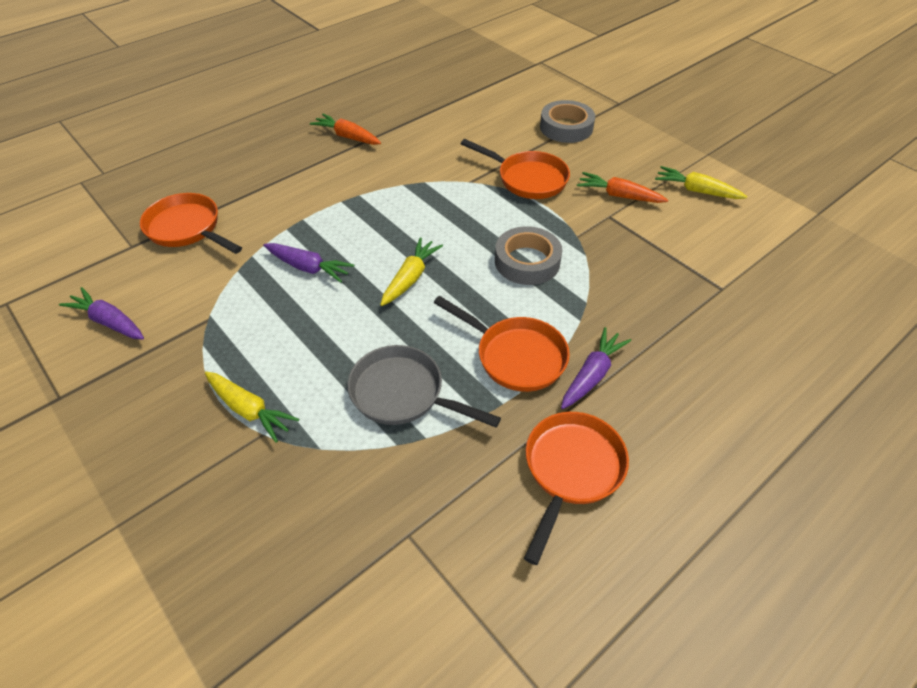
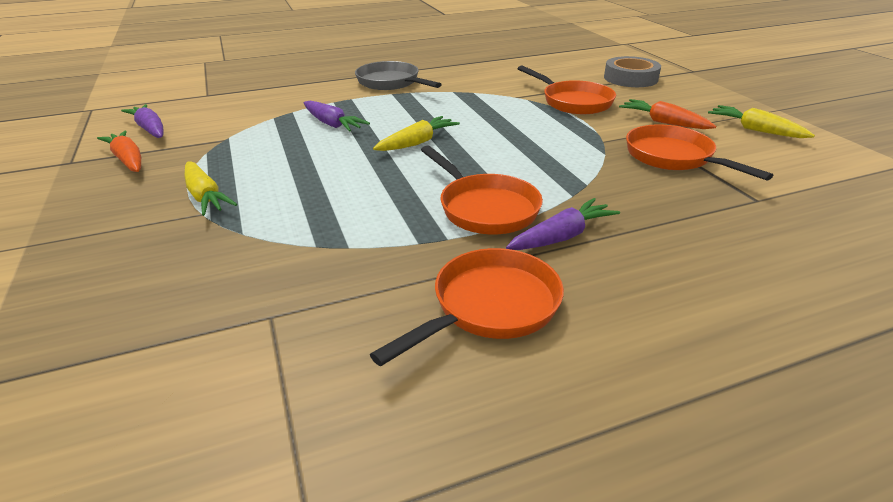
camera: 20 degrees right, 15 degrees down
orange pan [140,193,242,254] -> orange pan moved to [626,124,773,181]
orange carrot [310,114,381,145] -> orange carrot moved to [97,130,141,172]
grey pan [347,345,501,428] -> grey pan moved to [355,61,442,90]
grey tape [495,226,562,285] -> none

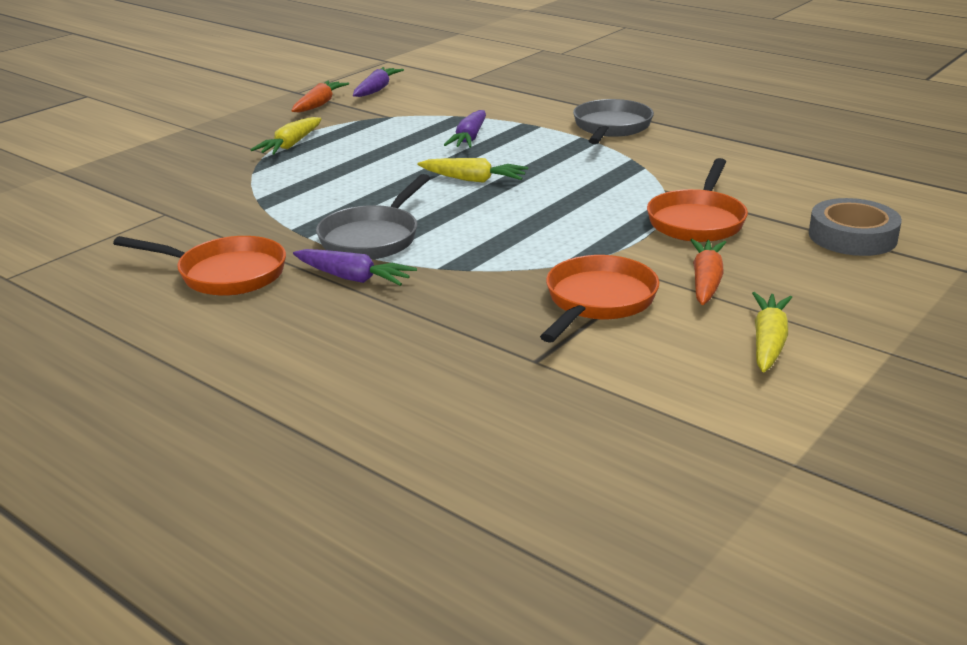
camera: 60 degrees right, 5 degrees down
orange pan [421,145,543,234] -> grey pan [316,174,430,260]

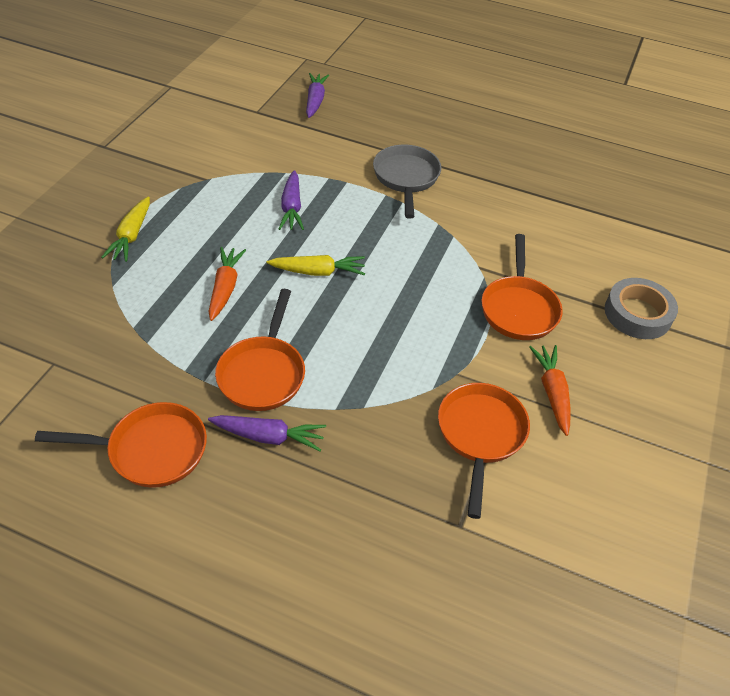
camera: 20 degrees left, 20 degrees up
orange carrot [291,81,349,112] -> orange carrot moved to [209,247,246,321]
grey pan [316,174,430,260] -> orange pan [215,289,305,411]
purple carrot [353,67,404,97] -> purple carrot moved to [306,73,329,118]
yellow carrot [752,292,793,372] -> none

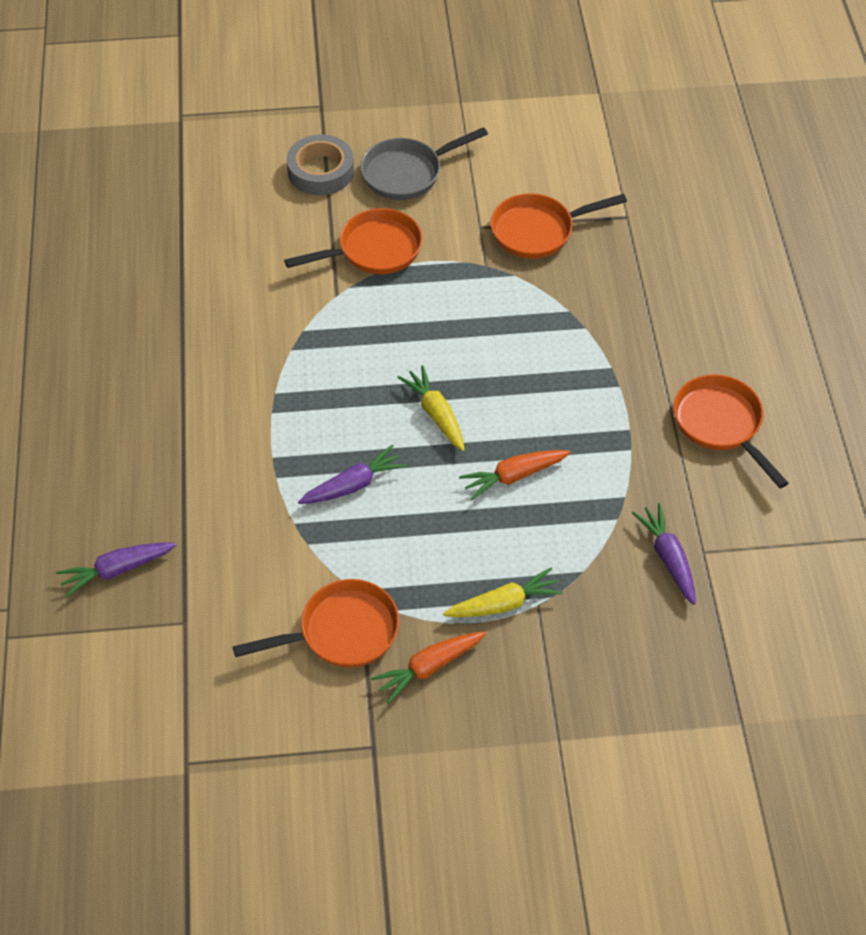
camera: 115 degrees left, 5 degrees up
purple carrot [208,415,326,451] -> purple carrot moved to [632,503,696,605]
orange pan [215,289,305,411] -> orange pan moved to [233,579,399,668]
grey pan [373,145,441,219] -> grey pan moved to [361,127,488,200]
orange carrot [529,345,571,436] -> orange carrot moved to [371,631,486,704]

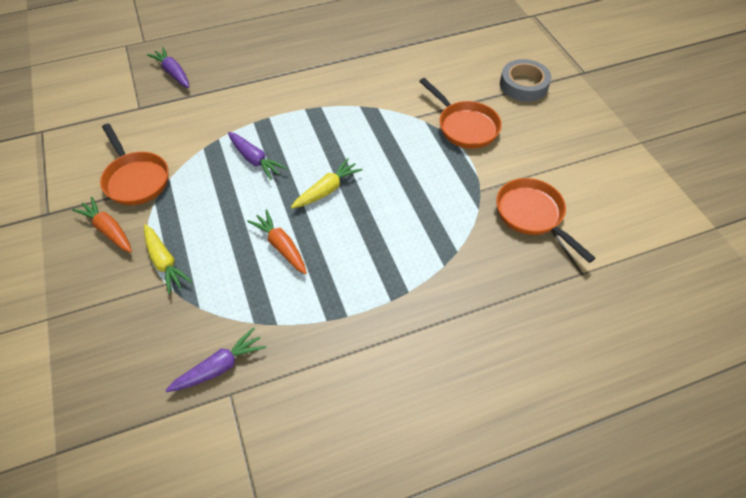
camera: 75 degrees right, 0 degrees up
grey pan [361,127,488,200] -> none
orange pan [673,374,788,488] -> none

